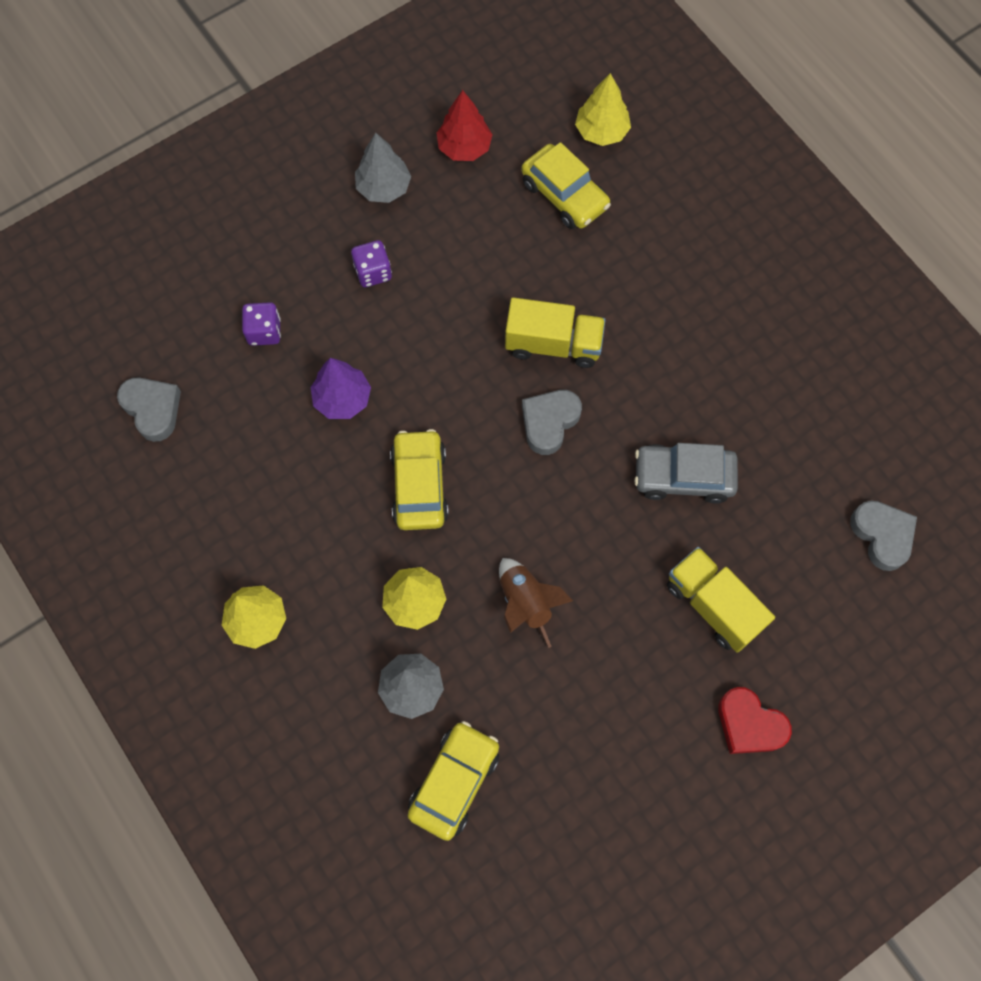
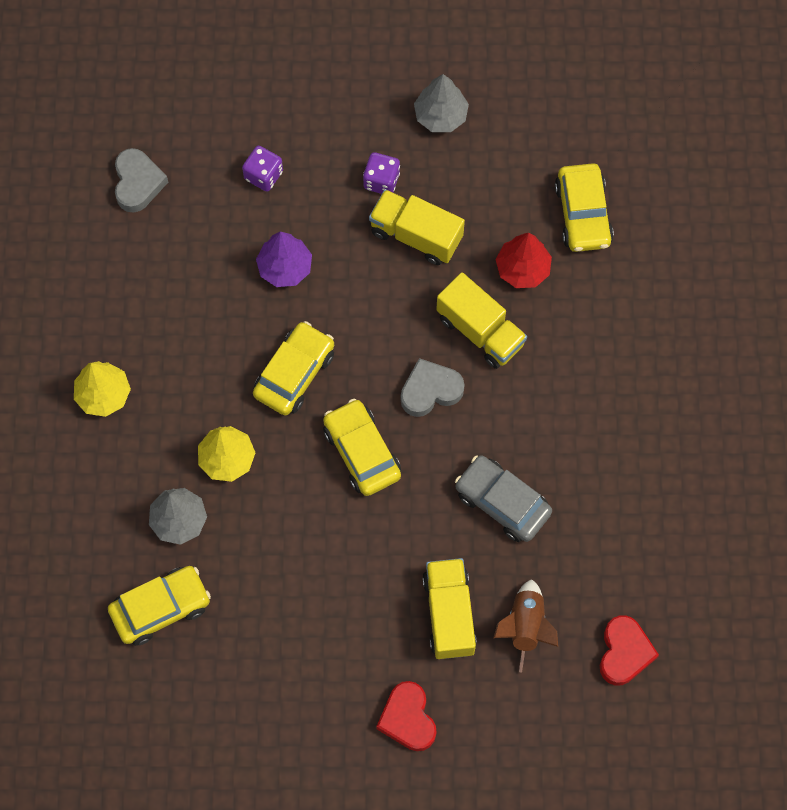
camera: 35 degrees right, 0 degrees up
red tree [437,90,493,161] -> red tree moved to [495,233,552,288]
brown rocket [499,558,573,648] -> brown rocket moved to [493,579,558,673]
yellow tree [575,73,631,146] -> none
grey heart [850,500,917,571] -> red heart [600,615,659,686]
none -> yellow car [323,399,401,496]
none -> yellow truck [369,189,465,265]

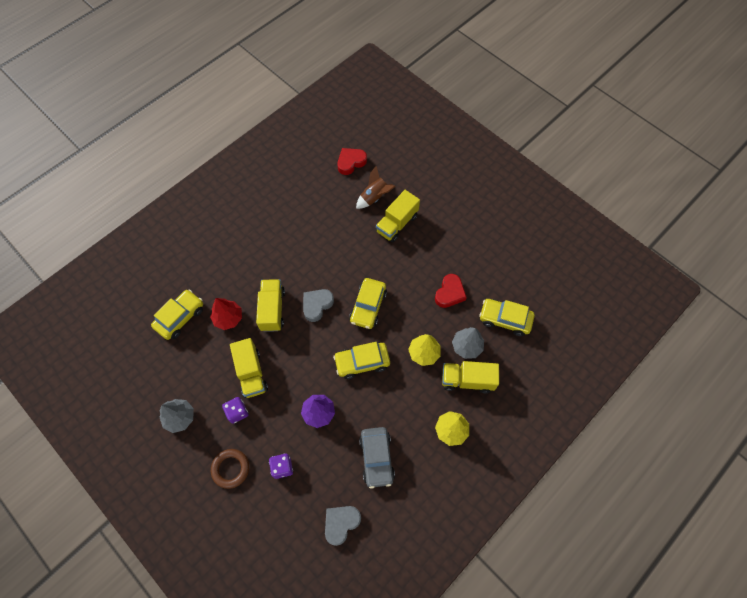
camera: 135 degrees left, 5 degrees down
red heart [376,681,437,751] -> red heart moved to [435,274,467,308]
grey heart [401,358,465,417] -> grey heart turned 105 degrees clockwise [303,289,334,322]
grey car [455,455,552,542] -> grey car moved to [359,427,395,489]
none -> brown ring [211,449,249,489]
none -> yellow truck [442,361,499,393]

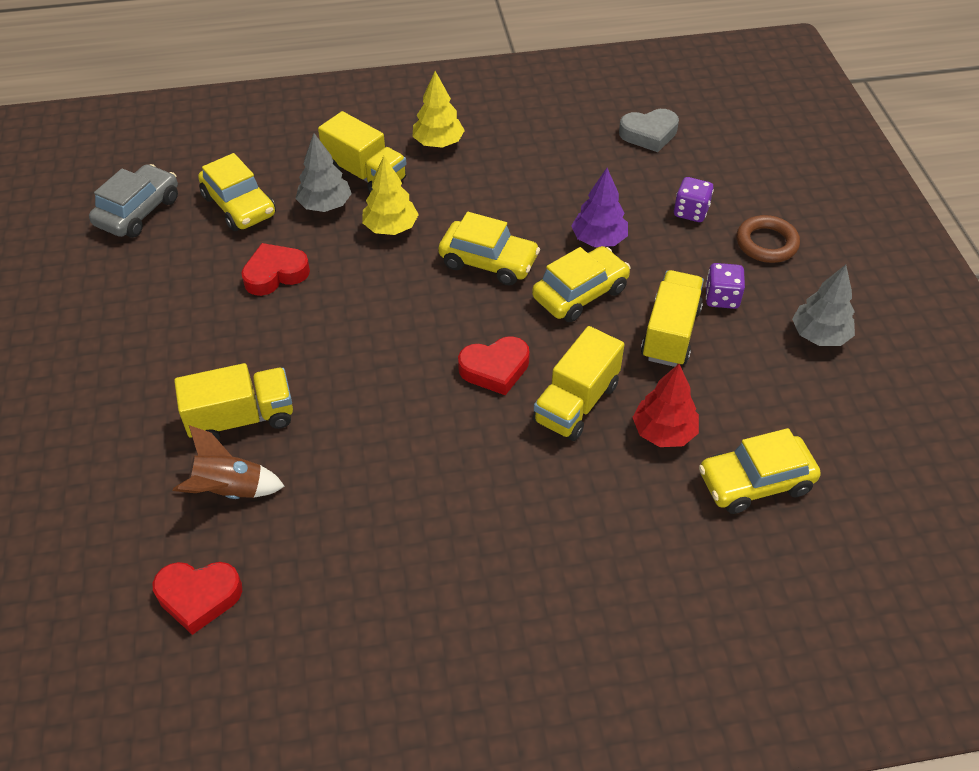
camera: 145 degrees left, 15 degrees down
grey heart [303,289,334,322] -> red heart [458,336,530,395]
yellow car [349,278,387,329] -> yellow car moved to [532,246,630,322]
grey car [359,427,395,489] -> grey car moved to [89,164,178,238]

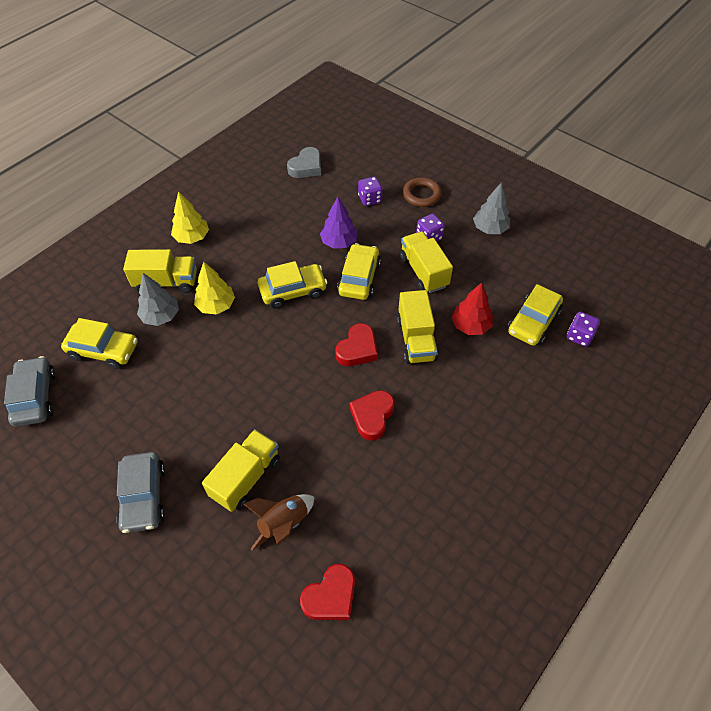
camera: 40 degrees left, 5 degrees up
red heart [241,243,310,296] -> red heart moved to [350,390,395,441]
none -> grey car [116,452,165,533]
none -> purple dice [567,312,600,347]

